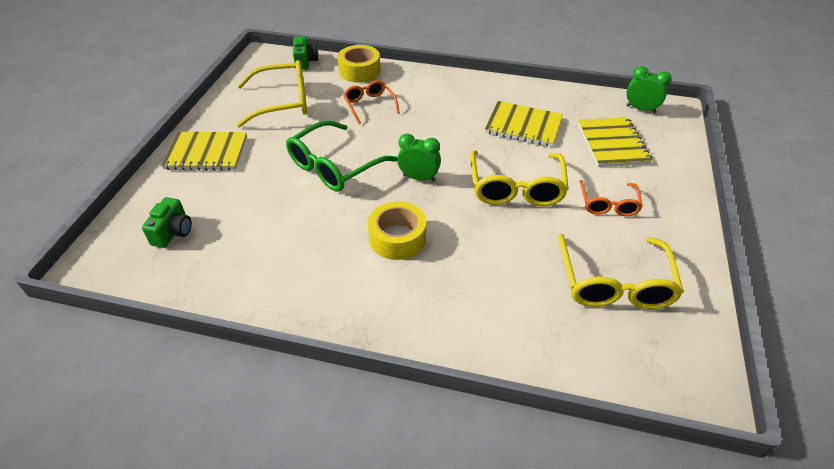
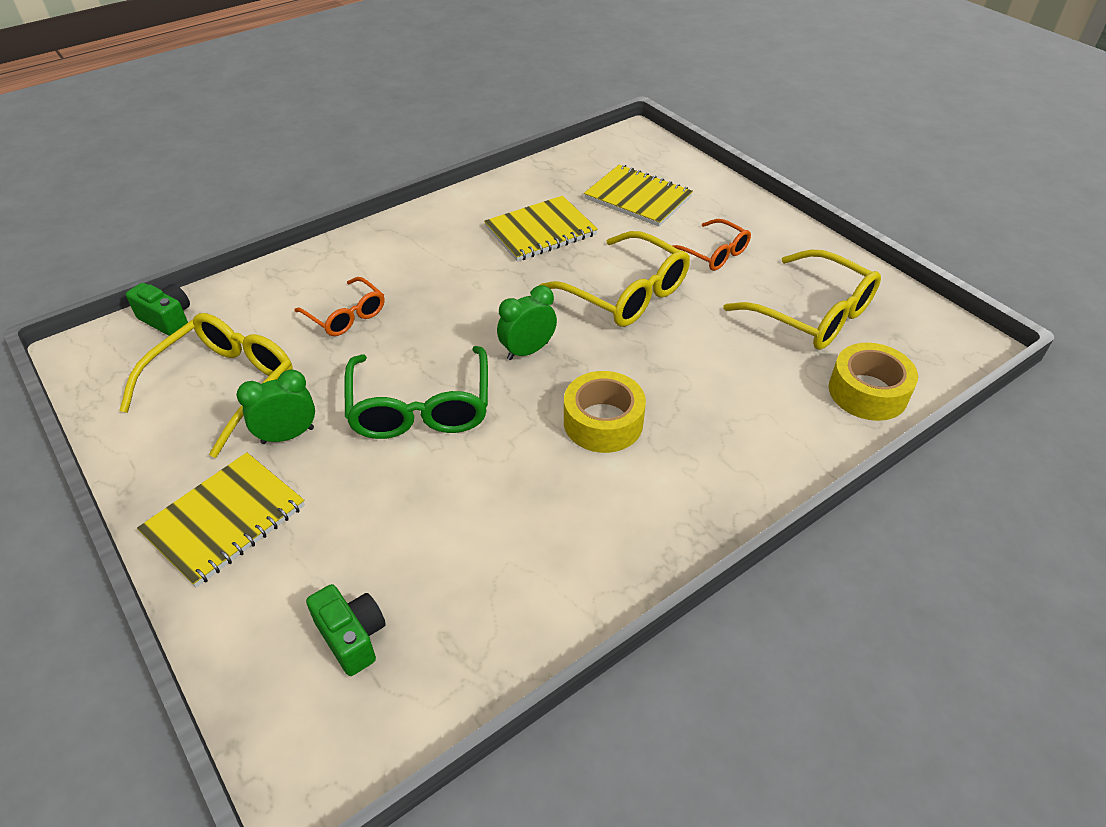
camera: 50 degrees left, 0 degrees up
yellow tape [337,45,381,83] -> yellow tape moved to [829,343,918,421]
orange glasses [343,80,400,124] -> orange glasses turned 150 degrees counterclockwise [294,277,385,336]
green clock [626,66,672,113] -> green clock moved to [237,370,315,444]

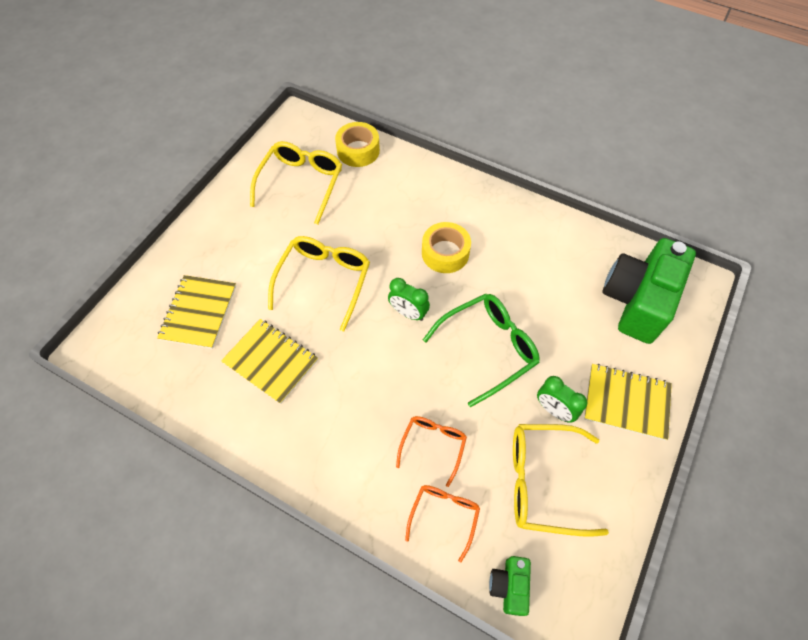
camera: 115 degrees left, 15 degrees up
green camera [306,584,386,676] -> green camera [602,238,696,344], size x2.24
orange glasses [672,219,751,271] -> orange glasses moved to [405,485,480,563]

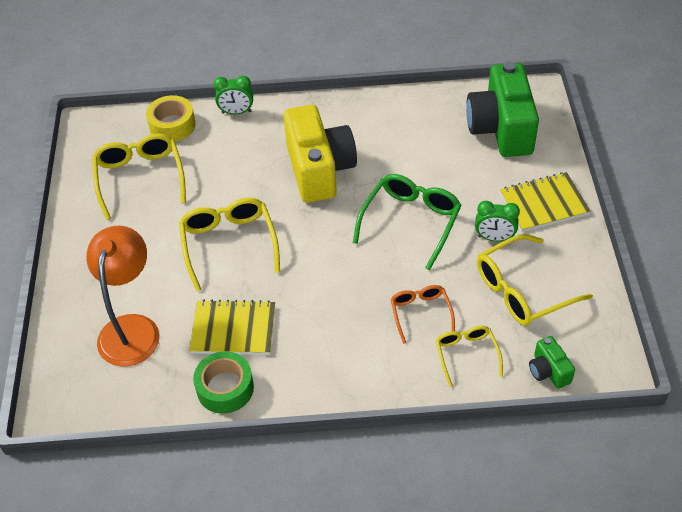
camera: 30 degrees left, 10 degrees down
yellow notebook [157,275,236,349] -> orange lamp [86,226,160,367]
green clock [388,278,430,321] -> green clock moved to [214,76,253,114]
orange glasses [405,485,480,563] -> yellow glasses [436,326,503,388]
yellow tape [422,222,471,273] -> yellow camera [283,105,357,203]
none -> green tape [193,351,254,414]

